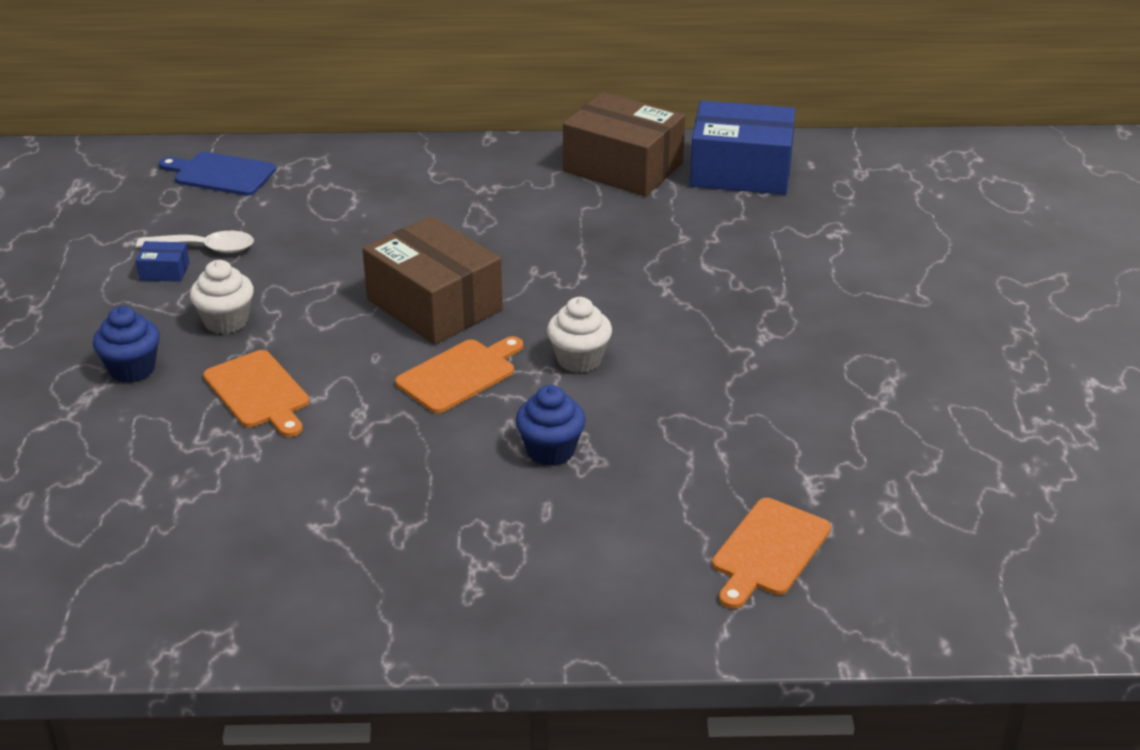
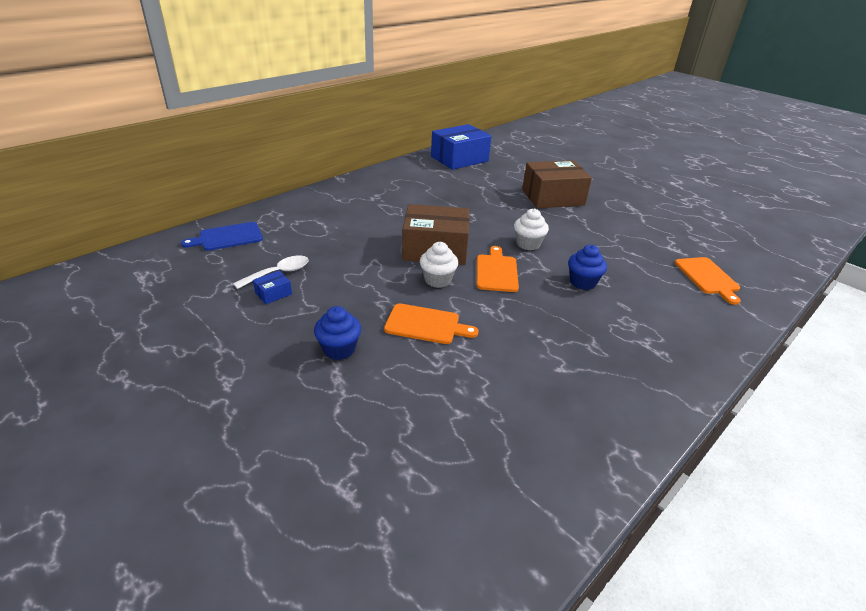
camera: 45 degrees left, 0 degrees up
white cupcake [190,260,254,334] -> white cupcake moved to [420,242,458,288]
brown box [563,92,685,196] -> brown box moved to [522,160,592,208]

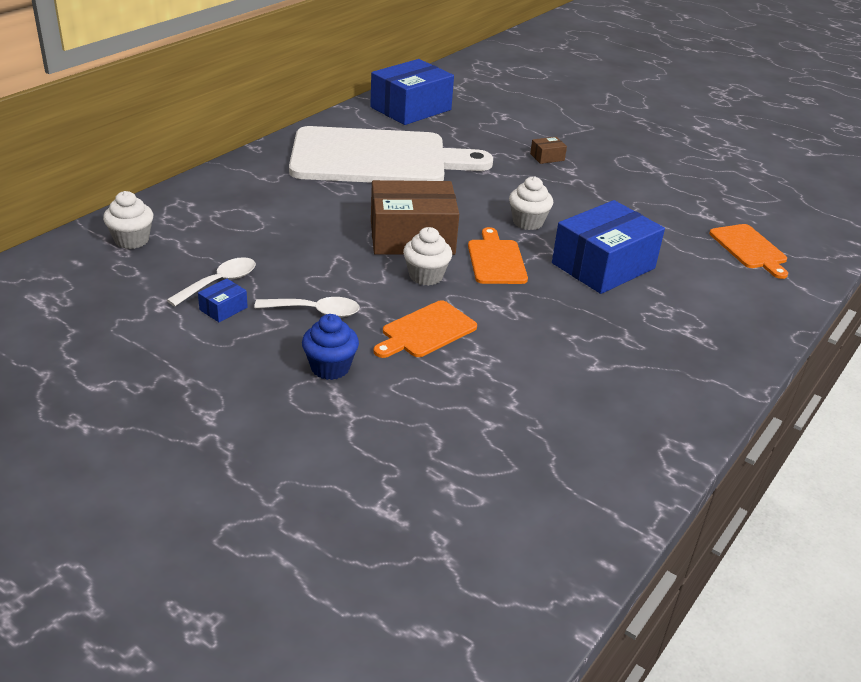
camera: 10 degrees left, 0 degrees up
blue cutting board [181,222,263,251] -> white cupcake [103,191,153,249]
orange cutting board [384,303,478,344] -> orange cutting board turned 135 degrees clockwise [374,300,477,358]
brown box [522,160,592,208] -> brown box [530,137,567,164], size x0.40
blue cupcake [568,245,607,290] -> blue box [552,200,665,294]
none -> white spoon [254,297,360,317]
none -> white cutting board [289,126,493,183]

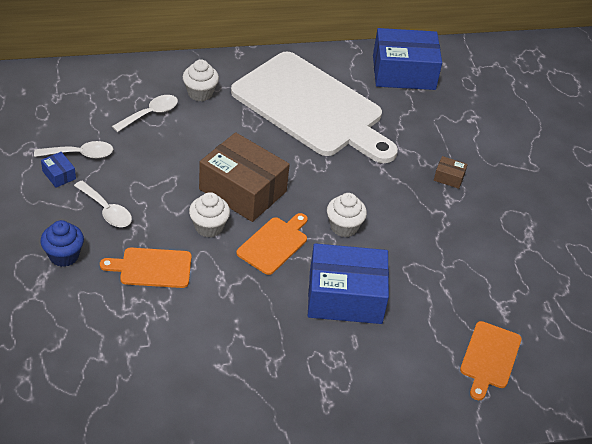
camera: 40 degrees right, 10 degrees up
white cupcake [103,191,153,249] -> white cupcake moved to [183,59,219,101]
blue box [198,278,248,322] -> blue box turned 60 degrees clockwise [41,152,76,188]
none -> white spoon [112,95,178,132]

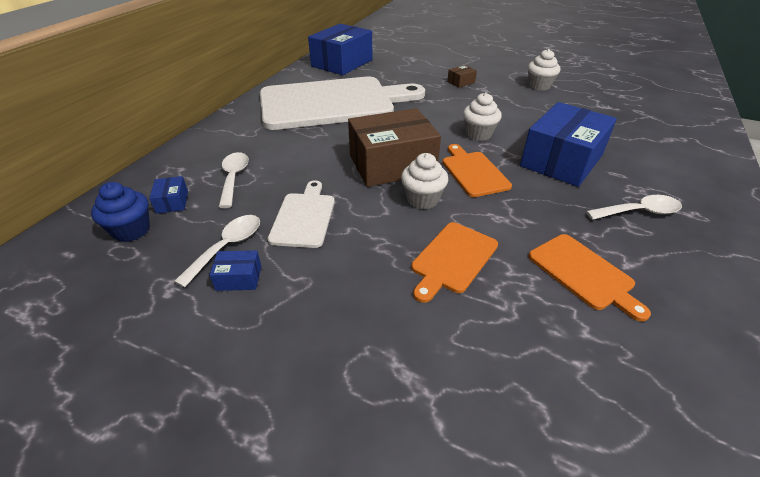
camera: 50 degrees left, 5 degrees down
blue cupcake [40,220,84,267] -> blue cupcake moved to [91,182,150,242]
white spoon [74,181,132,227] -> white spoon moved to [586,195,682,220]
white cupcake [183,59,219,101] -> white cupcake moved to [528,49,561,91]
orange cutting board [460,321,521,400] -> orange cutting board moved to [528,234,651,321]
none -> blue box [149,176,188,214]
none -> white cutting board [268,180,335,248]

